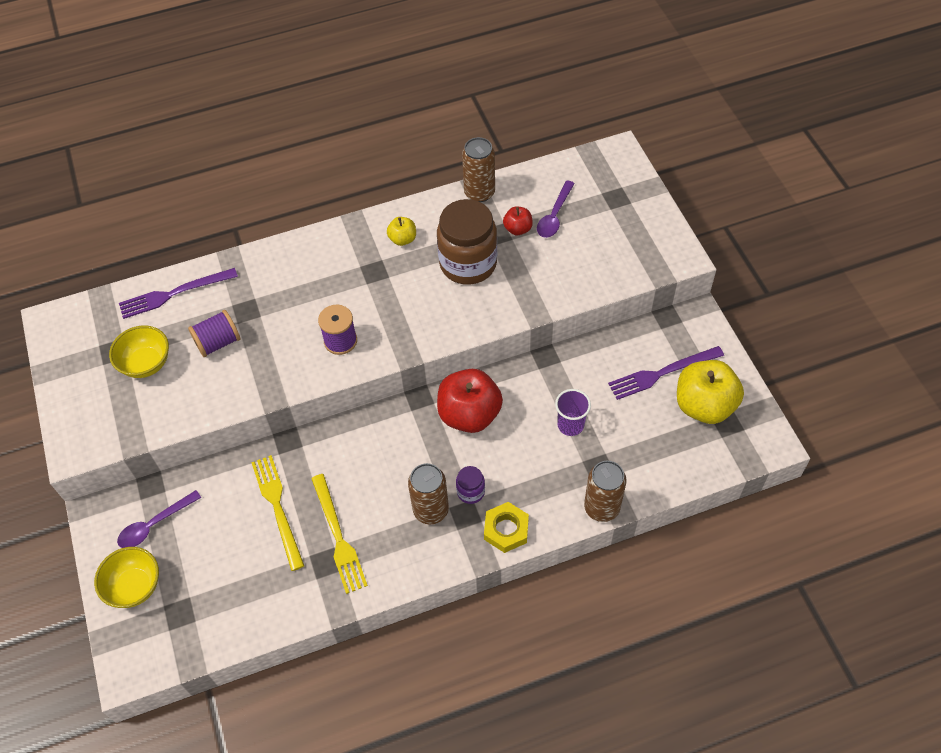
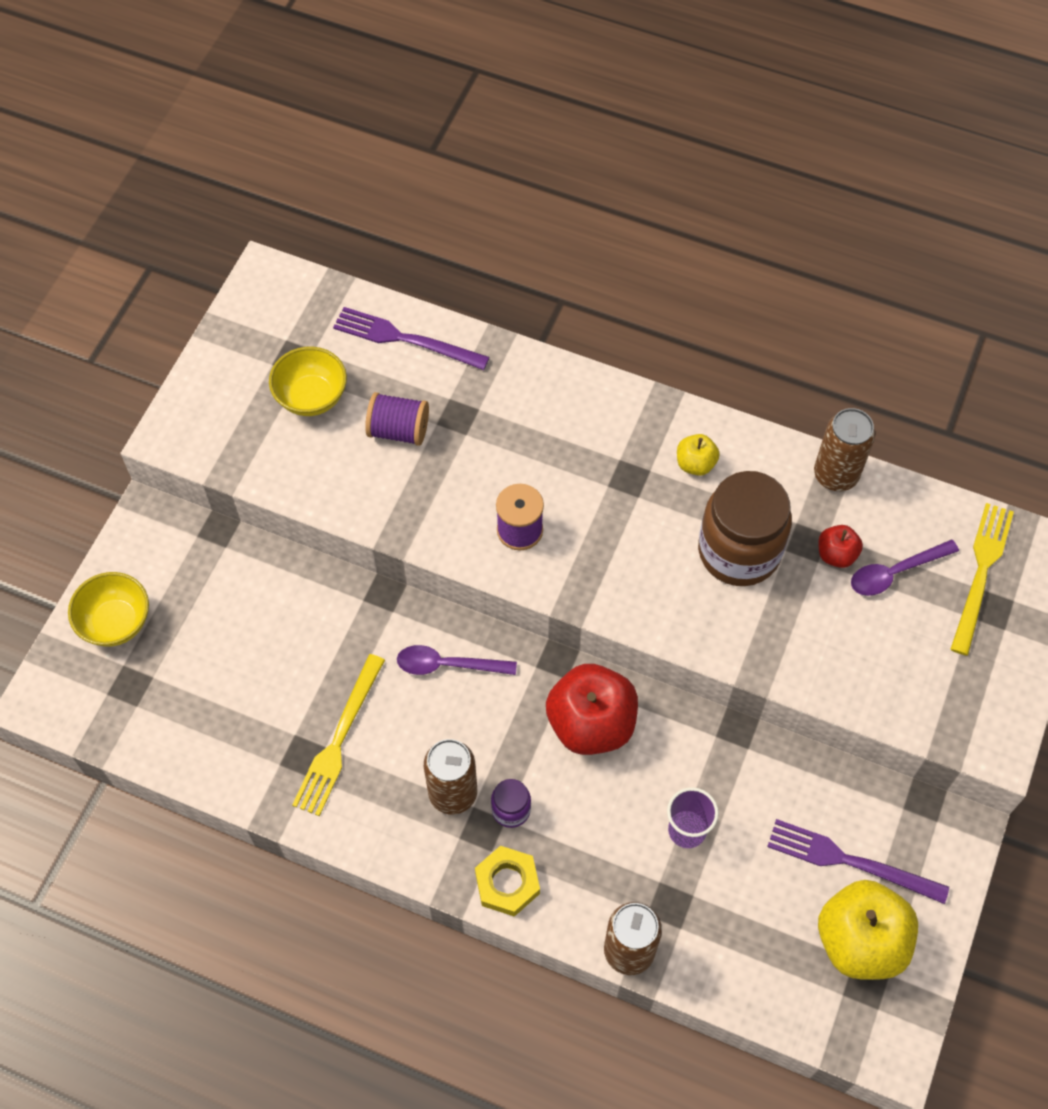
camera: 40 degrees right, 5 degrees up
purple spoon [117,490,201,548] -> purple spoon moved to [397,645,517,675]
yellow fork [251,455,304,571] -> yellow fork moved to [950,503,1014,656]

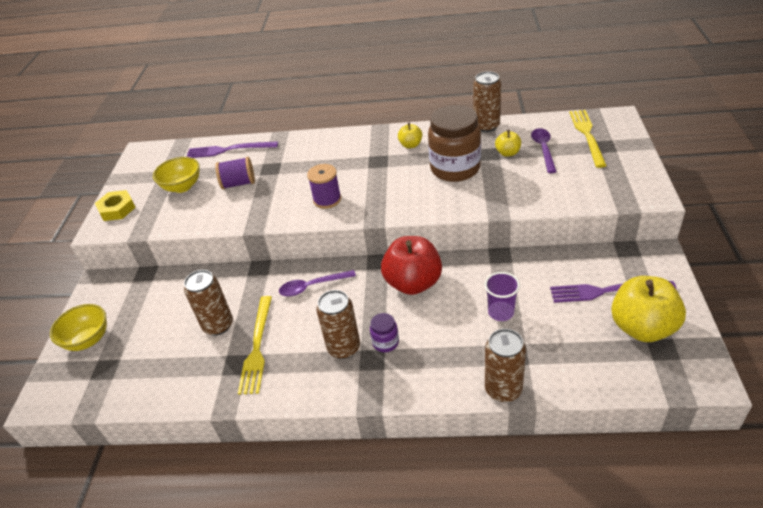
camera: 15 degrees left, 20 degrees down
yellow nut [475,846,540,917] -> yellow nut moved to [95,190,136,221]
red apple [818,525,863,568] -> yellow apple [495,130,521,157]
purple spoon [851,539,959,596] -> purple spoon turned 135 degrees clockwise [531,128,557,173]
none -> brown can [184,270,233,335]

